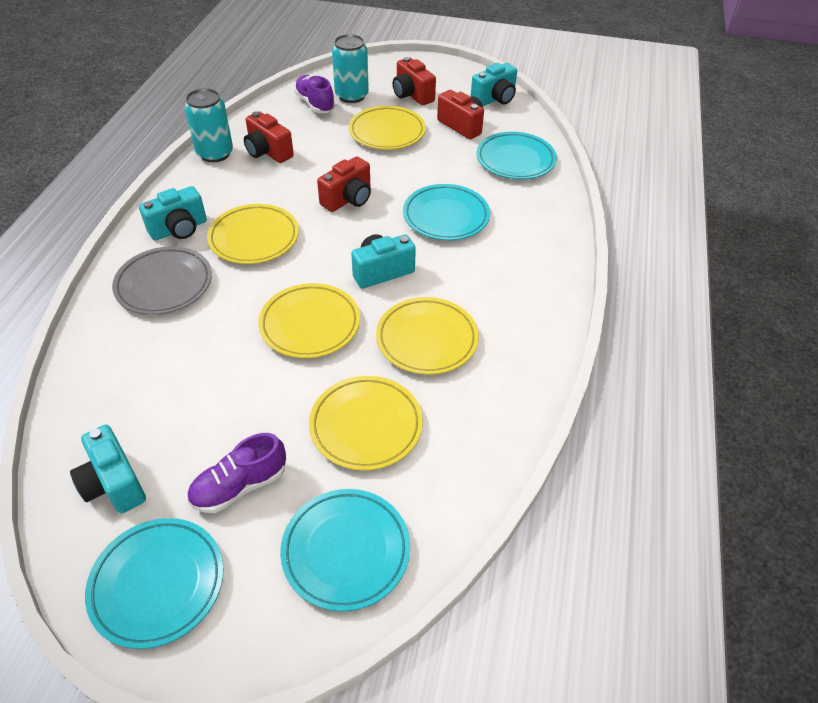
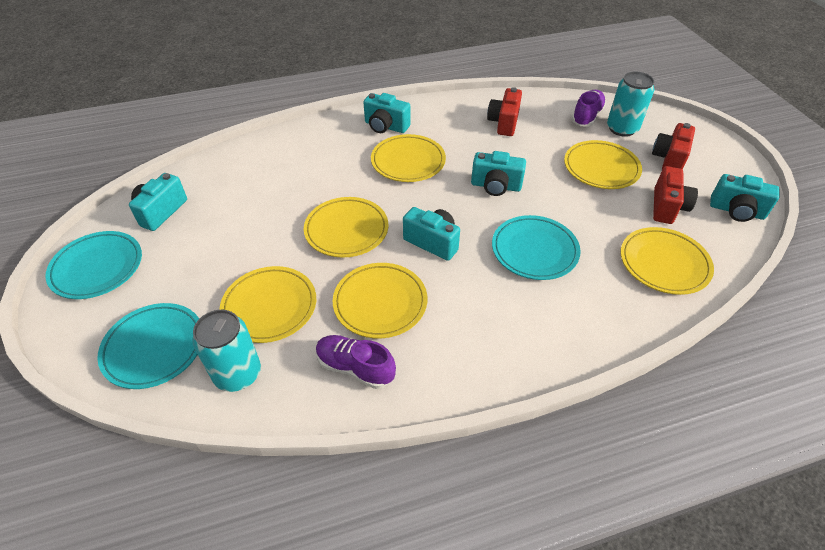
camera: 60 degrees right, 0 degrees up
grey plate [112,246,212,315] -> none
turquoise can [185,88,233,162] -> turquoise can moved to [192,310,261,392]
purple shoe [187,433,286,513] -> purple shoe moved to [316,335,396,389]
red camera [317,156,371,212] -> turquoise camera [471,151,526,196]
turquoise plate [476,132,557,179] -> yellow plate [621,227,714,295]

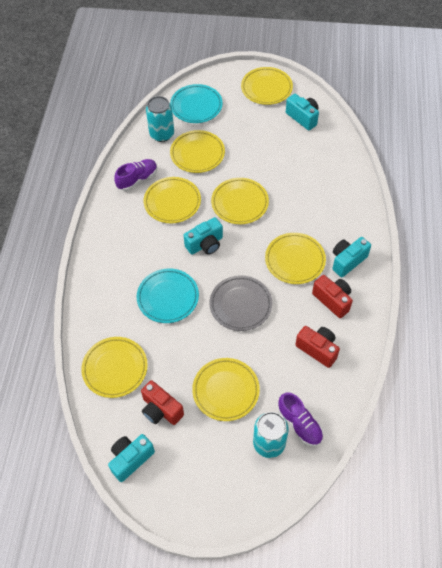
camera: 115 degrees right, 10 degrees up
turquoise plate [45,231,142,299] -> yellow plate [241,67,293,105]
turquoise camera [471,151,526,196] -> grey plate [209,275,272,331]
red camera [652,123,695,170] -> red camera moved to [312,275,353,318]

